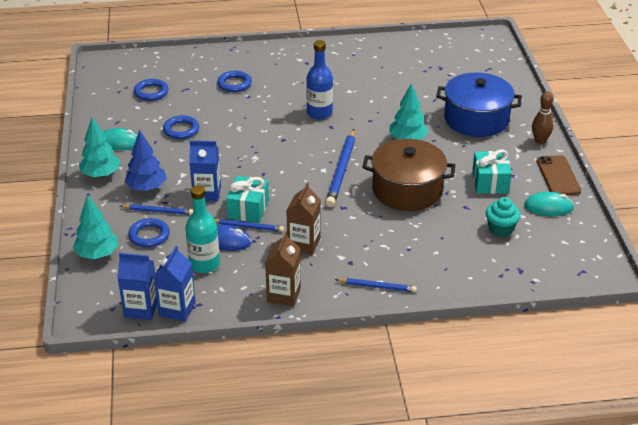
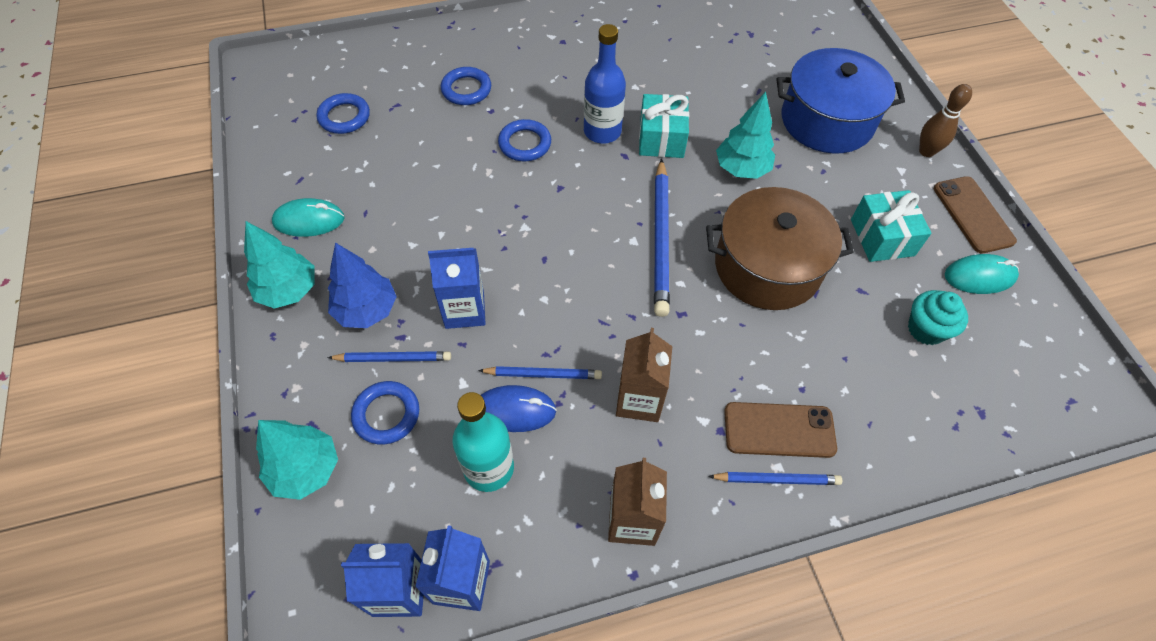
camera: 10 degrees left, 20 degrees up
blue ring [163,115,199,139] -> blue ring moved to [498,119,551,161]
turquoise gift [226,176,269,223] -> turquoise gift moved to [639,94,689,158]
none -> brown phone [724,402,837,458]

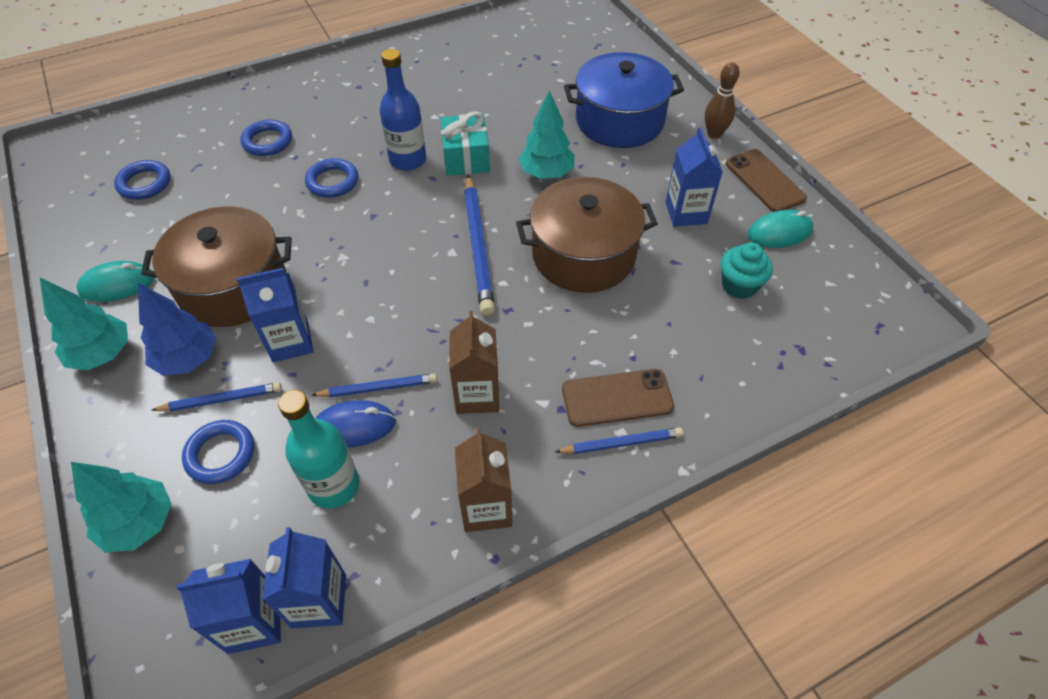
camera: 10 degrees left, 5 degrees down
turquoise gift [851,190,931,262] -> blue carton [666,127,723,227]
none -> brown pot [141,206,292,327]

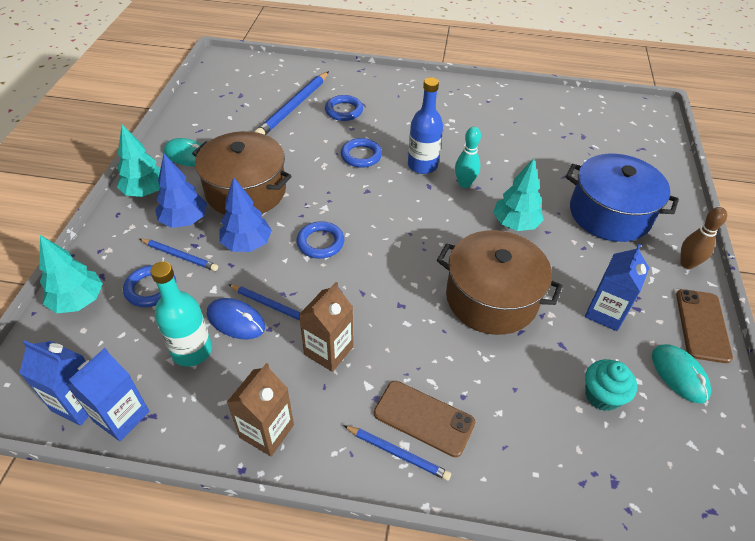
camera: 35 degrees right, 5 degrees down
blue ring [114,160,170,200] -> blue ring moved to [297,221,344,259]
blue carton [237,268,313,363] -> blue tree [220,177,272,252]
turquoise gift [440,112,490,176] -> turquoise bowling pin [455,127,481,188]
blue pencil [464,175,495,316] -> blue pencil moved to [254,71,329,135]
turquoise mouse [748,210,814,248] -> turquoise mouse turned 45 degrees clockwise [652,344,711,404]

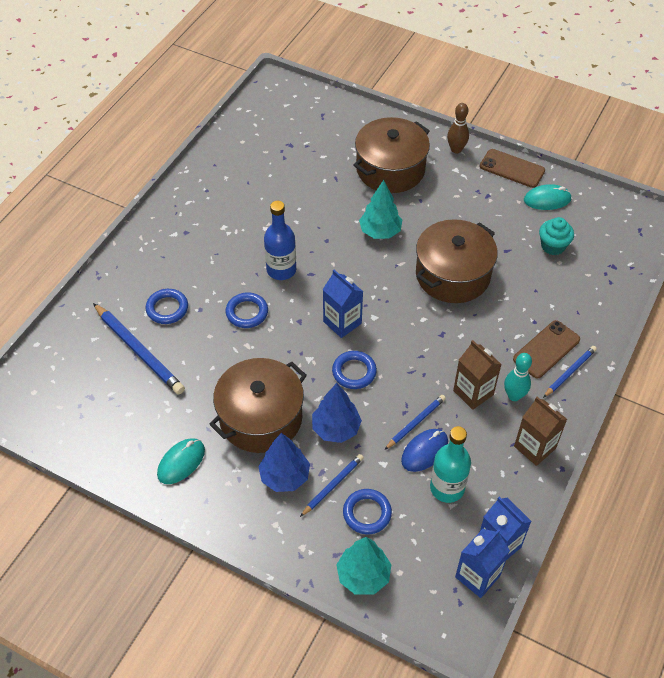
camera: 70 degrees left, 5 degrees up
turquoise tree [117,124,161,197] -> none
turquoise bowling pin [455,127,481,188] -> turquoise bowling pin moved to [504,353,532,401]
blue pot [566,154,679,242] -> brown pot [354,117,430,193]
blue carton [585,244,649,331] -> blue carton moved to [323,270,363,338]

